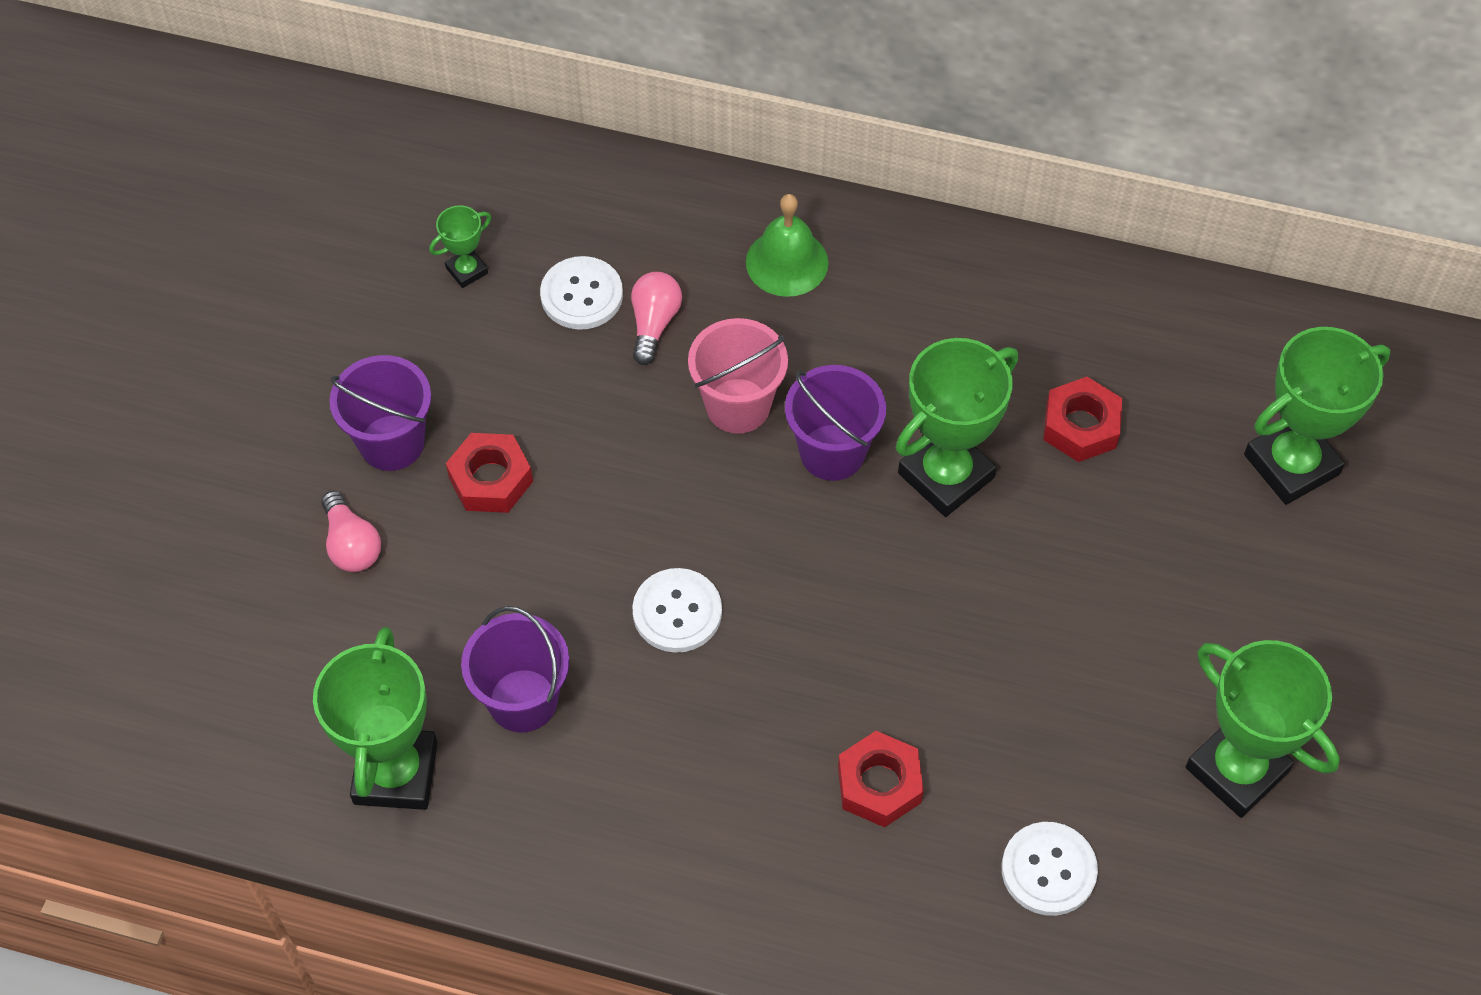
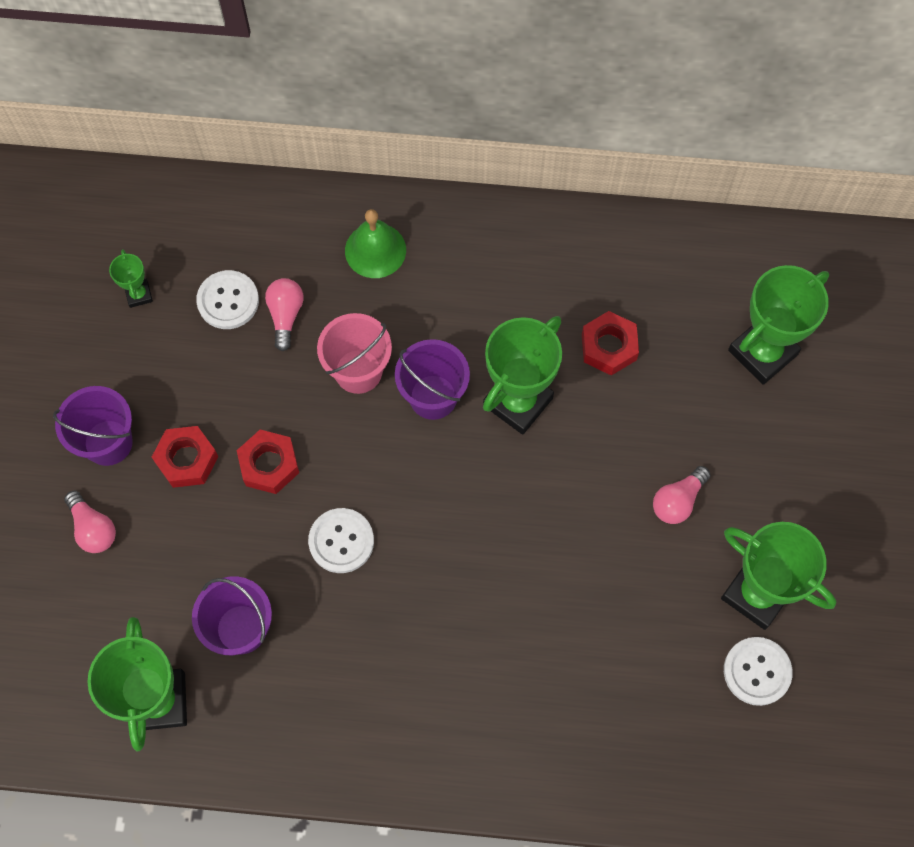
camera: 10 degrees left, 10 degrees up
green trophy [429,205,491,288] -> green trophy turned 60 degrees counterclockwise [109,249,153,308]
red nut [838,731,924,827] -> red nut moved to [236,429,299,494]
white button [1002,822,1098,916] -> white button moved to [724,637,793,706]
none -> pink light bulb [653,466,711,524]

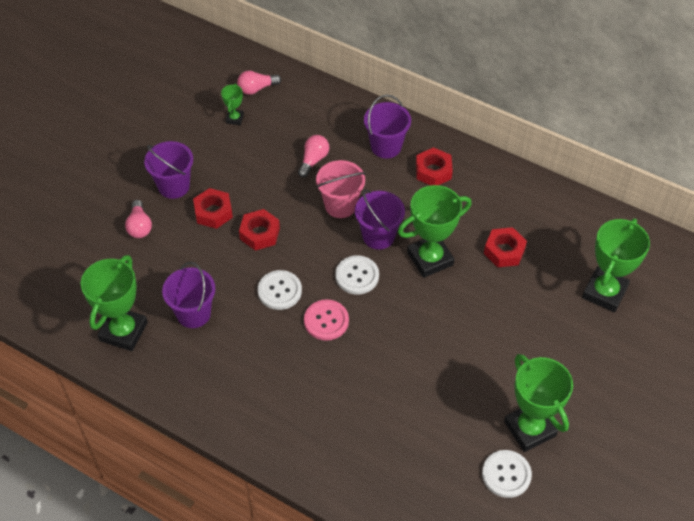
camera: 25 degrees right, 15 degrees down
white button [196,270,259,329] -> white button moved to [335,255,379,294]
green bell [345,209,406,278] -> purple bucket [364,95,411,158]
pink light bulb [653,466,711,524] -> pink light bulb moved to [237,70,281,95]
green trophy [728,265,829,385] -> green trophy turned 45 degrees counterclockwise [582,218,650,312]
none -> pink button [304,300,349,341]
none -> red nut [416,147,453,185]

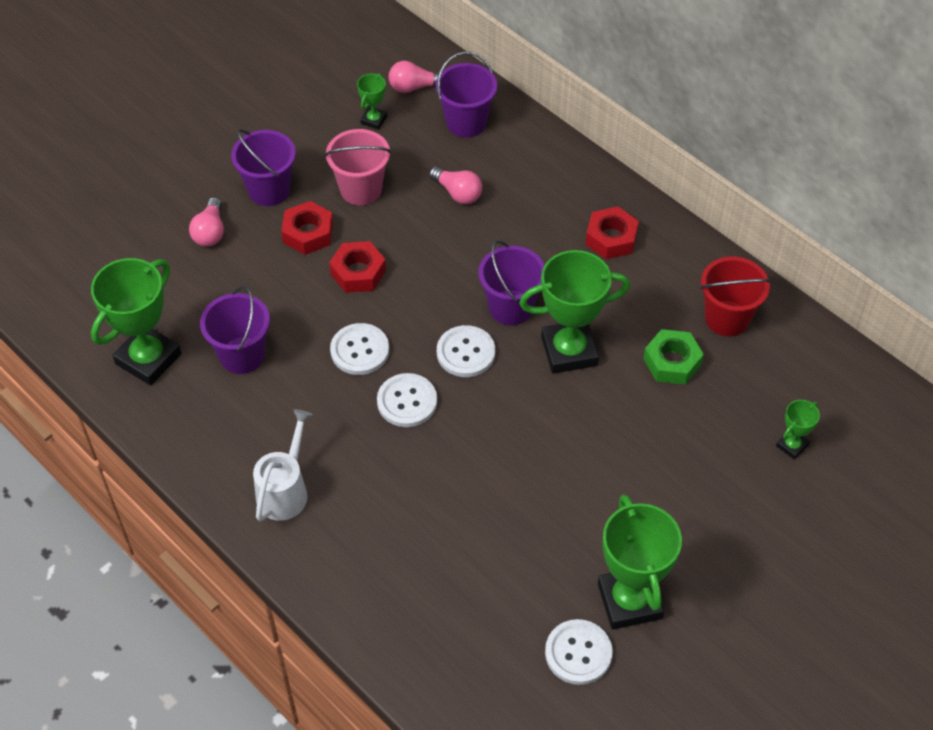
camera: 15 degrees right, 0 degrees up
pink light bulb [298,135,329,177] -> pink light bulb turned 90 degrees clockwise [429,167,482,204]
pink button [304,300,349,341] -> white button [377,373,437,427]
pink bucket [316,160,366,218] -> pink bucket moved to [325,129,391,205]
purple bucket [364,95,411,158] -> purple bucket moved to [435,52,497,137]
red nut [484,227,527,267] -> green nut [643,329,704,385]
green trophy [582,218,650,312] -> green trophy [776,400,820,460], size x0.47
none -> white watering can [253,409,313,521]
none -> red bucket [700,257,772,336]

